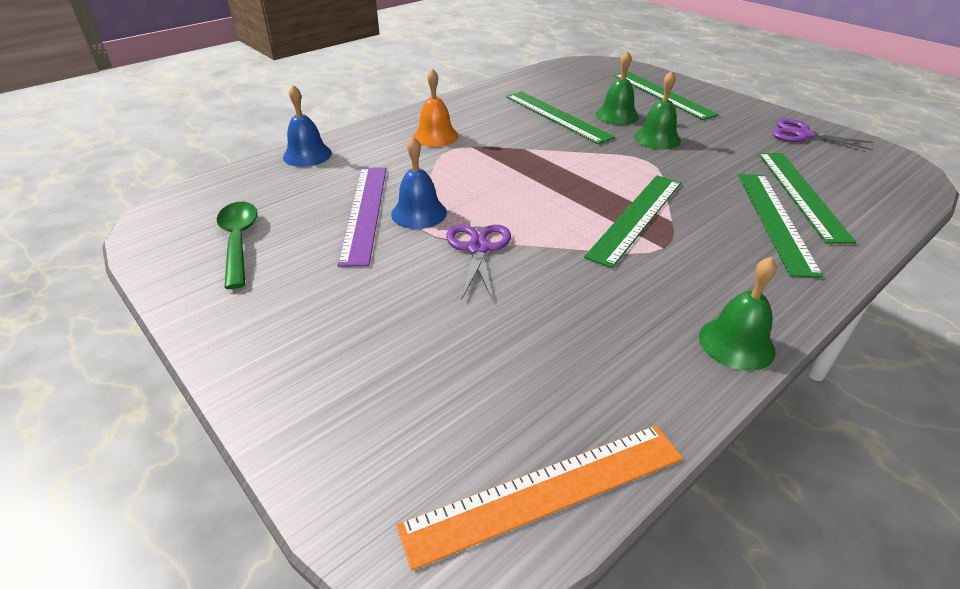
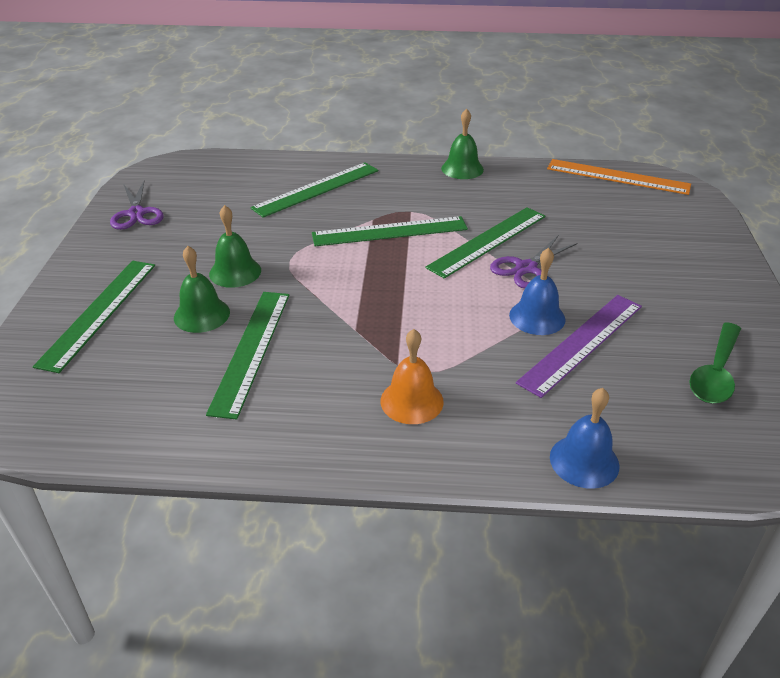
camera: 135 degrees left, 0 degrees up
green ruler [758,153,856,244] -> green ruler moved to [425,207,546,279]

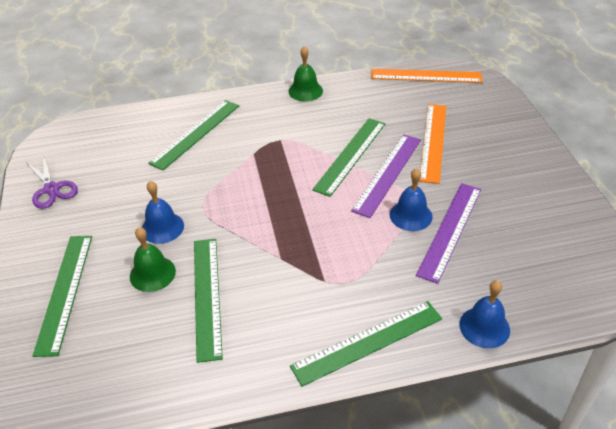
camera: 15 degrees left, 5 degrees up
green bell [209,205,261,288] -> blue bell [142,181,184,244]
green ruler [312,216,468,246] -> green ruler moved to [290,301,442,387]
orange bell [381,329,444,424] -> none
purple scissors [490,236,578,288] -> purple ruler [351,134,421,218]
green spoon [689,322,741,404] -> none
none -> orange ruler [419,104,446,184]

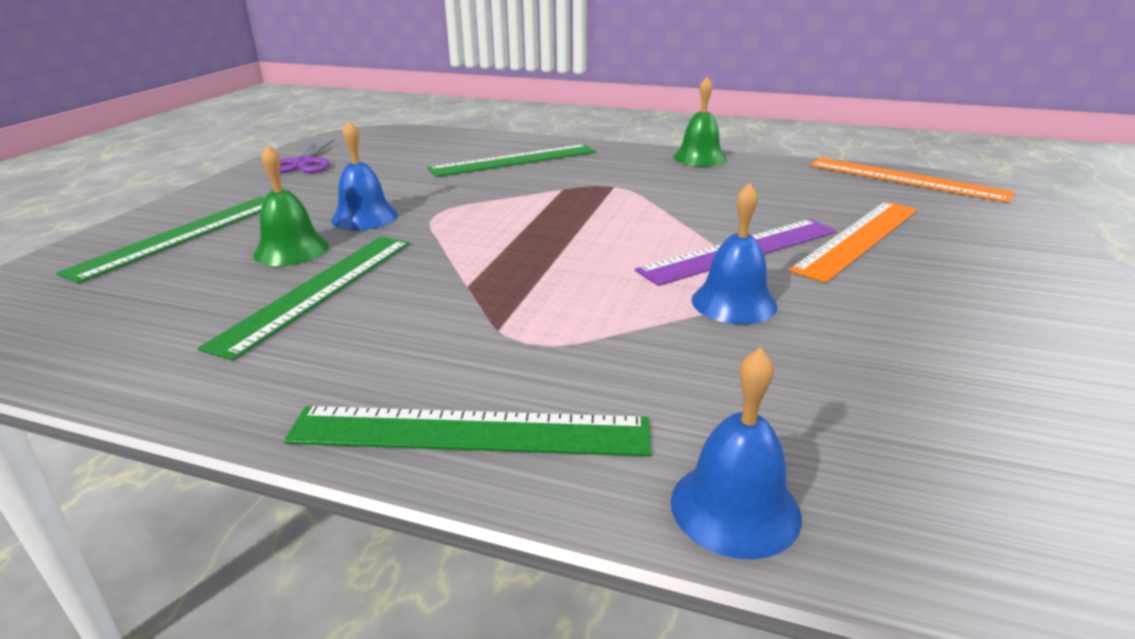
camera: 30 degrees right, 15 degrees down
green ruler [312,118,385,197] -> none
purple ruler [416,183,481,284] -> none

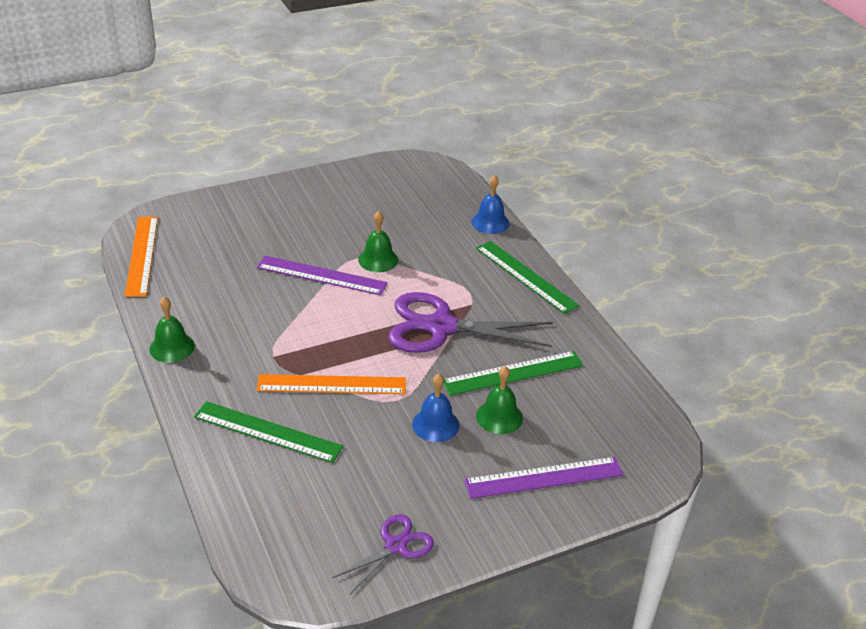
camera: 135 degrees left, 10 degrees up
green ruler [56,197,265,283] -> purple ruler [464,457,624,499]
blue bell [692,183,777,324] -> green bell [358,211,398,272]
orange ruler [789,202,917,283] -> orange ruler moved to [257,374,406,394]
none -> purple scissors [388,292,552,353]

